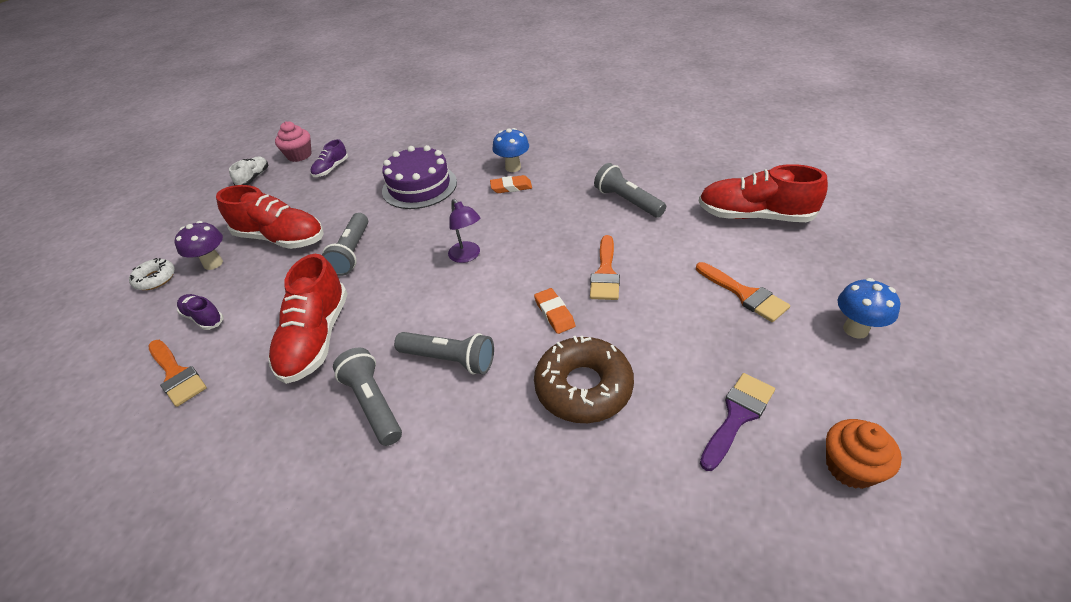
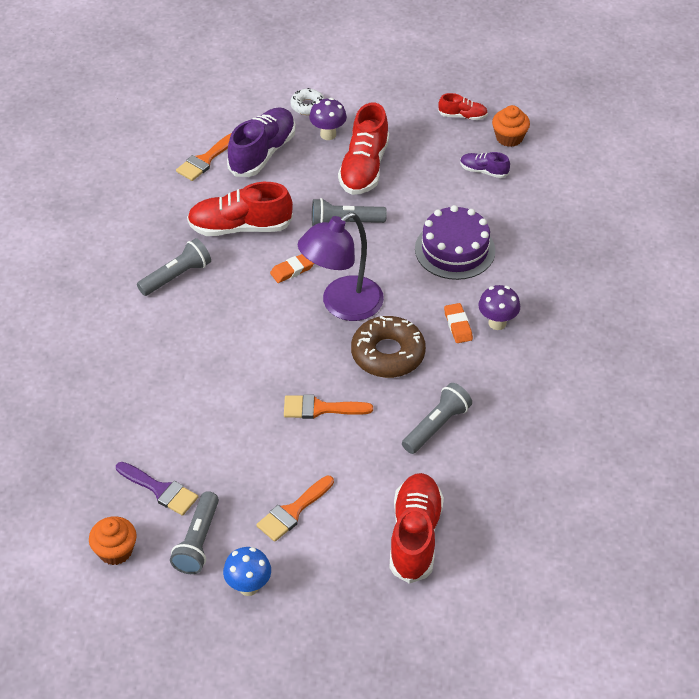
camera: 80 degrees right, 5 degrees up
purple shoe [177,294,224,330] -> purple shoe [227,107,296,177], size x1.97
white shoe [229,157,268,185] -> red shoe [438,93,488,120]
pink cupcake [275,121,312,162] -> orange cupcake [492,105,530,147]
grey flashlight [394,332,494,374] -> grey flashlight moved to [170,491,219,574]
purple lamp [448,199,480,263] -> purple lamp [298,212,384,321], size x1.98
blue mushroom [492,128,529,172] -> purple mushroom [478,285,520,330]
orange eraser [534,288,575,334] -> orange eraser moved to [270,254,314,283]
brown donut [534,336,634,423] -> brown donut moved to [351,316,426,378]

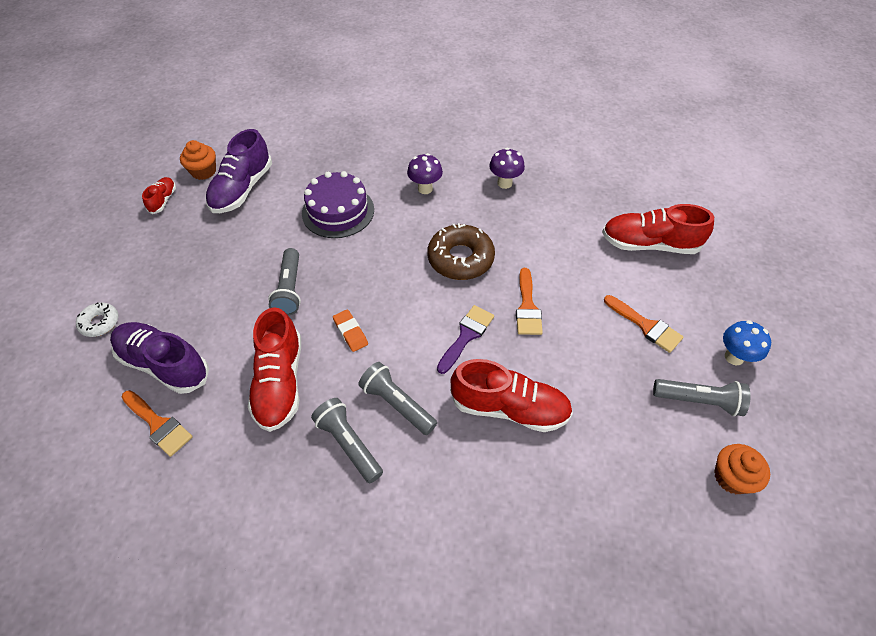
camera: 90 degrees left, 5 degrees up
purple brush [116,462,198,516] -> purple brush moved to [437,305,494,374]
purple lamp [298,212,384,321] -> none
purple mushroom [309,98,347,140] -> purple mushroom moved to [489,148,525,189]
red shoe [338,103,389,195] -> red shoe moved to [450,359,573,432]
grey flashlight [402,383,472,454] -> grey flashlight moved to [358,362,437,435]
orange eraser [444,303,473,343] -> none
purple shoe [460,152,510,178] -> purple shoe [205,129,272,213], size x1.97

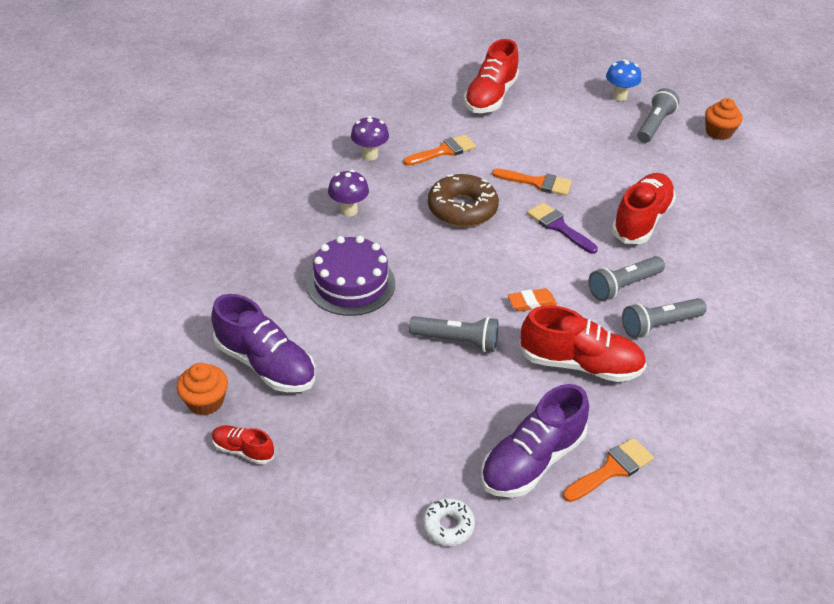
camera: 75 degrees left, 10 degrees down
orange brush [604,295,683,353] -> orange brush moved to [403,135,476,166]

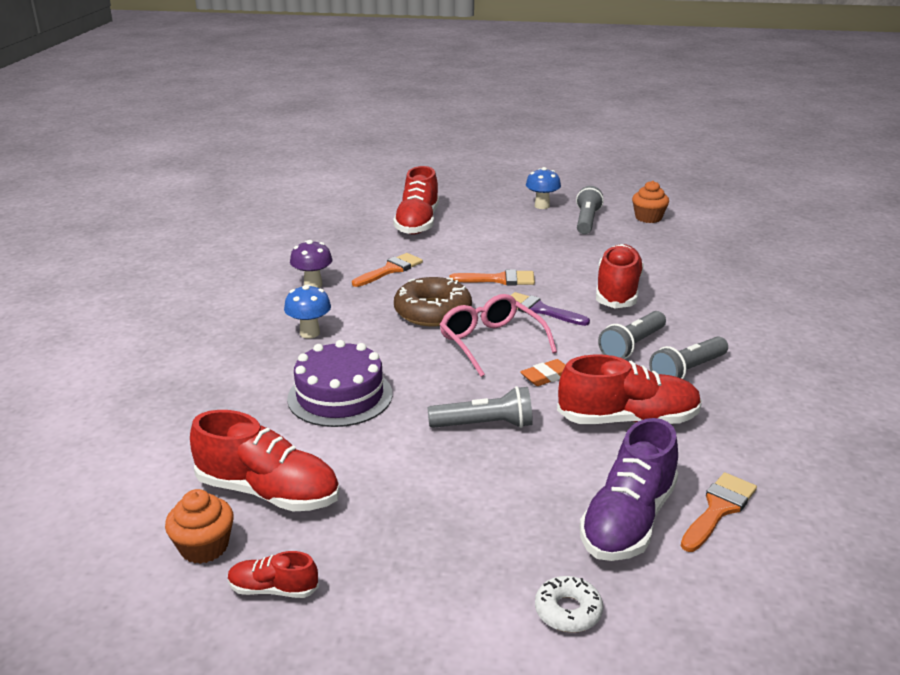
camera: 15 degrees left, 15 degrees down
purple shoe [211,294,315,392] -> red shoe [190,410,340,512]
purple mushroom [328,170,369,217] -> blue mushroom [284,284,331,339]
none -> pink glasses [440,294,557,377]

